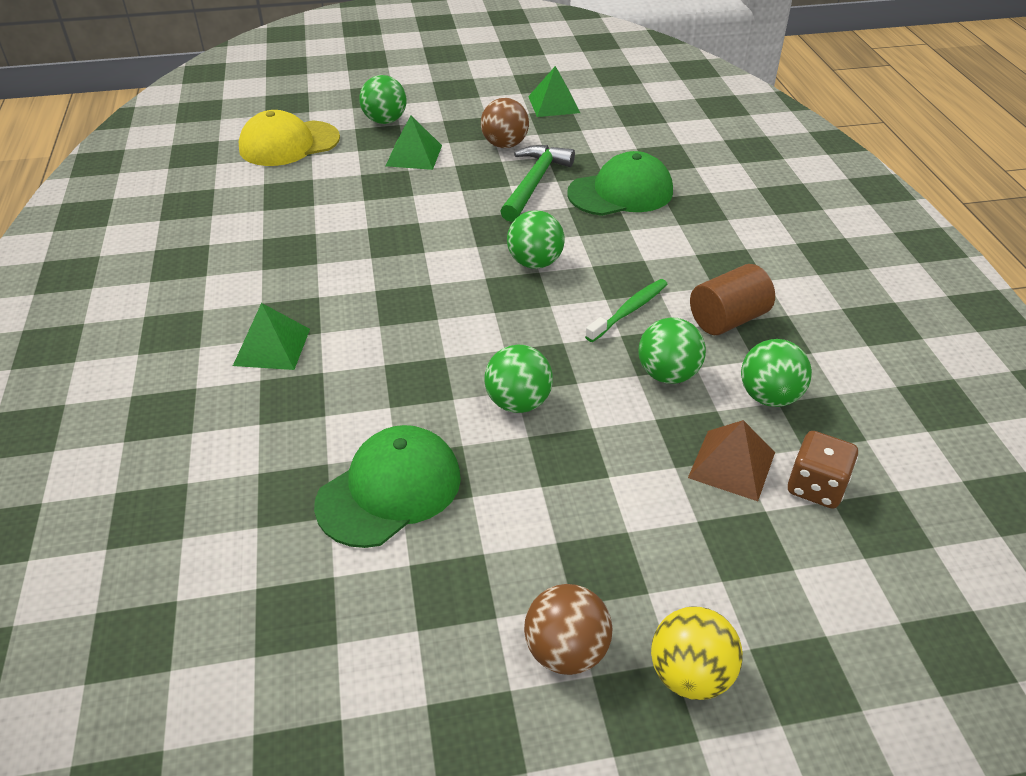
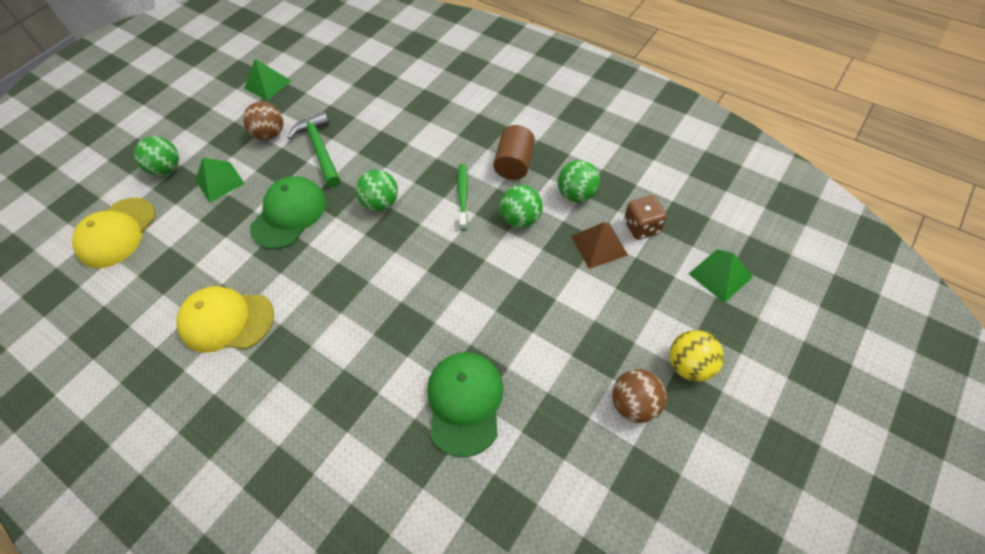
camera: 40 degrees left, 15 degrees up
green pyramid [233,303,310,370] -> green pyramid moved to [689,249,753,303]
green ball [484,344,553,413] -> none
green cap [567,151,673,216] -> green cap moved to [250,176,326,249]
none -> yellow cap [176,286,274,353]

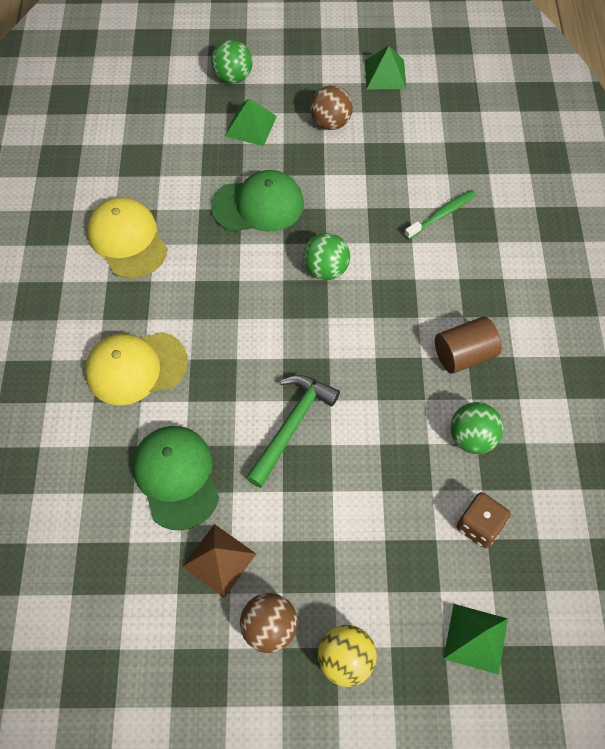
camera: 50 degrees right, 5 degrees up
yellow cap [72,198,156,268] -> yellow cap moved to [85,332,188,405]
green hammer [287,112,340,187] -> green hammer moved to [246,375,340,488]
green cap [427,352,504,457] -> green cap turned 75 degrees counterclockwise [132,426,219,531]
green toothbrush [457,164,468,230] -> green toothbrush moved to [404,190,476,239]
green ball [500,185,543,228] -> none
brown pyramid [571,222,628,269] -> brown pyramid moved to [182,524,256,598]

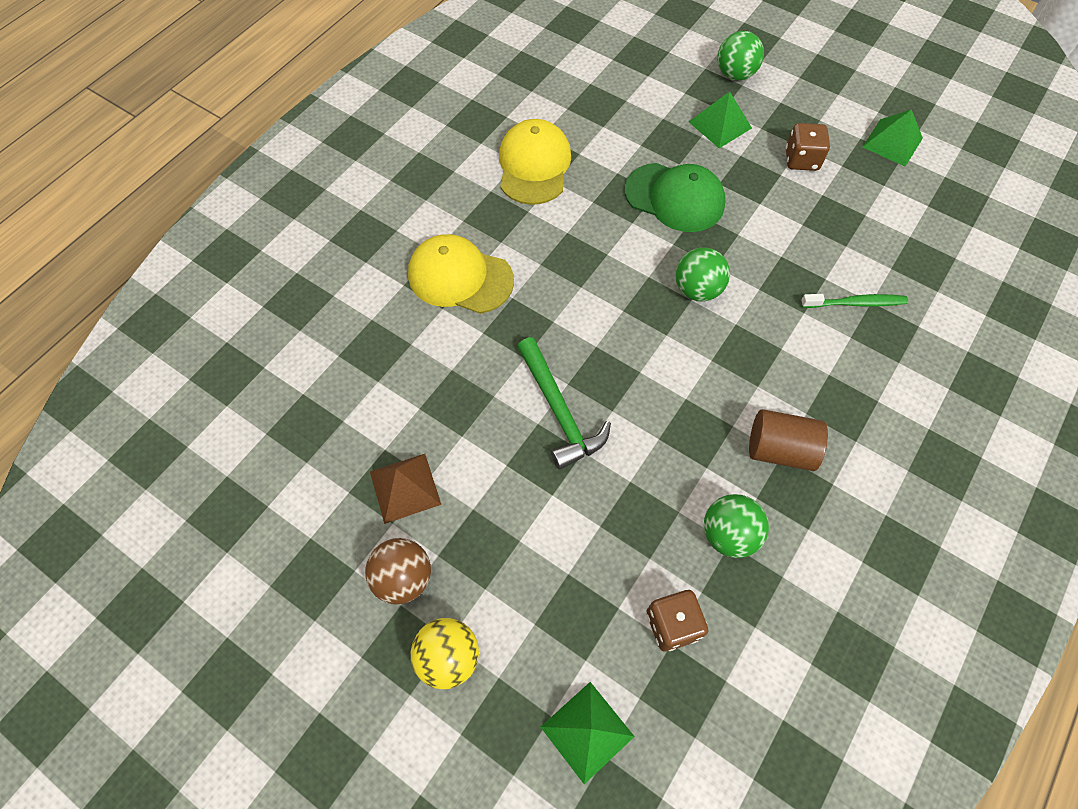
camera: 35 degrees right, 0 degrees up
green cap [132,426,219,531] -> none
green hammer [246,375,340,488] -> green hammer turned 90 degrees clockwise [517,337,611,470]
brown ball [310,85,353,130] -> brown dice [786,123,830,171]

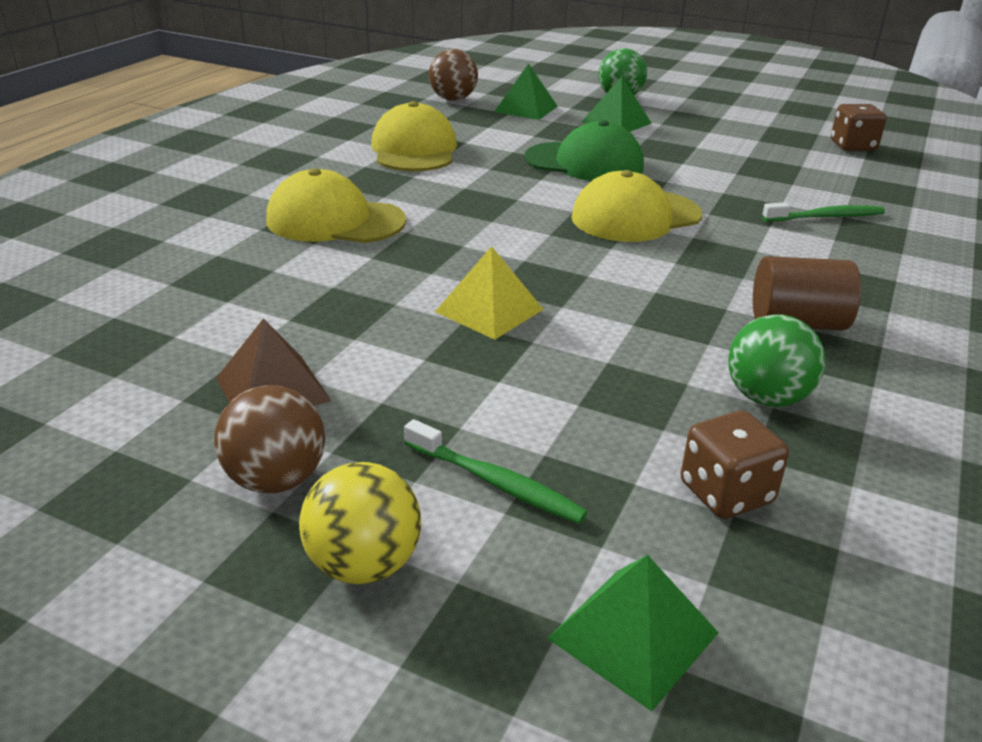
camera: 10 degrees left, 30 degrees down
green hammer [517,337,611,470] -> yellow pyramid [435,246,544,340]
green ball [675,247,730,302] -> yellow cap [571,170,702,242]
brown dice [786,123,830,171] -> brown dice moved to [831,104,887,151]
green pyramid [862,109,923,166] -> green pyramid moved to [494,63,558,120]
none -> green toothbrush [404,419,588,524]
none -> brown ball [429,49,478,101]

